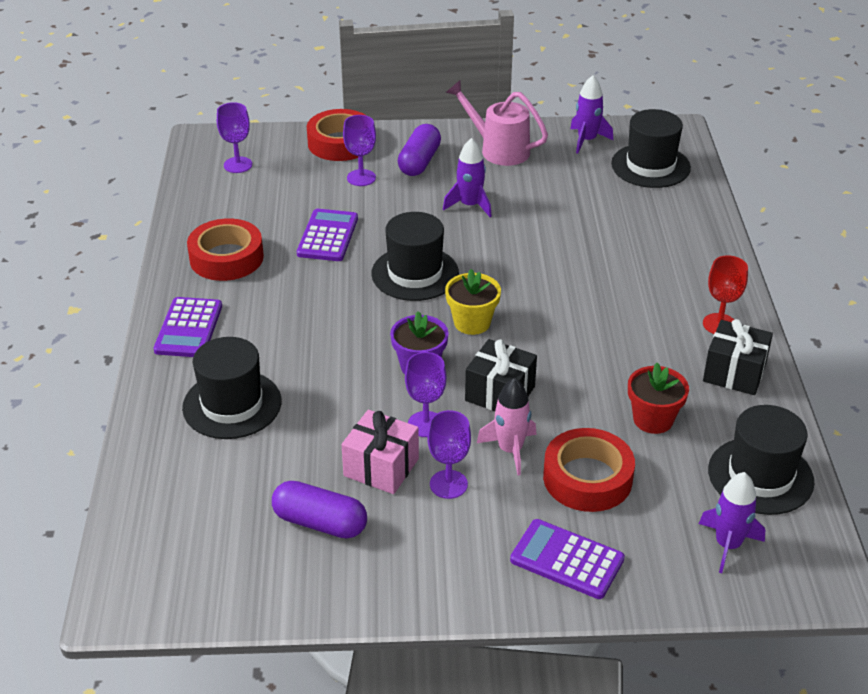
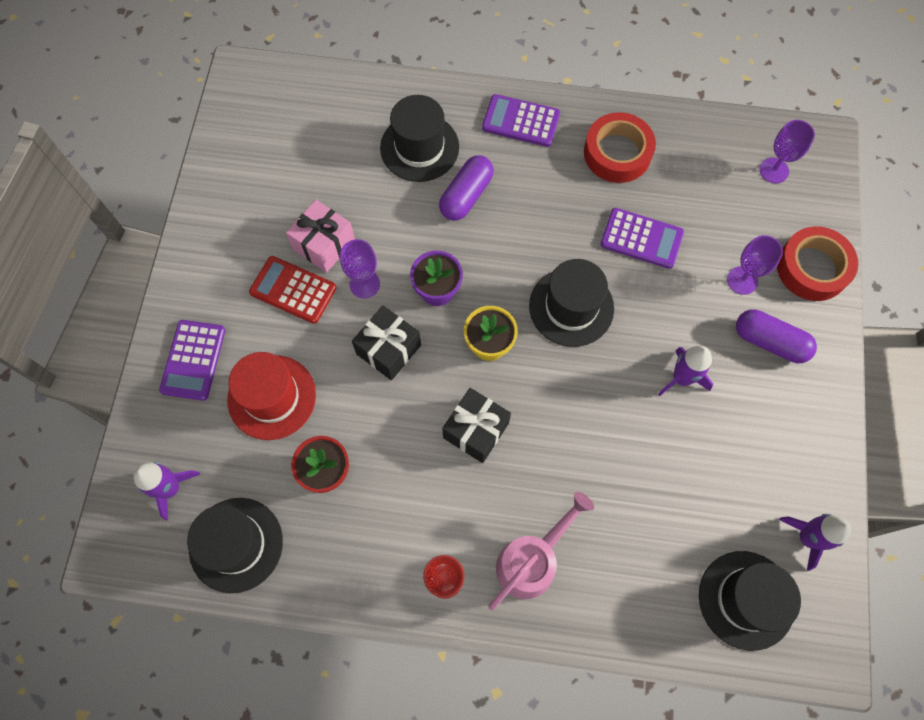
camera: 100 degrees right, 30 degrees up
purple capsule [272,481,367,539] -> purple capsule moved to [439,155,494,221]
purple goblet [427,410,471,499] -> red calculator [249,256,336,324]
pink watering can [446,81,548,166] -> pink watering can moved to [488,492,594,610]
pink rocket [477,378,536,476] -> none
purple calculator [510,519,625,599] -> purple calculator turned 150 degrees clockwise [159,320,225,401]
red tape [543,428,635,512] -> red hat [227,352,316,440]
black gift [703,319,773,395] -> black gift moved to [442,388,511,463]

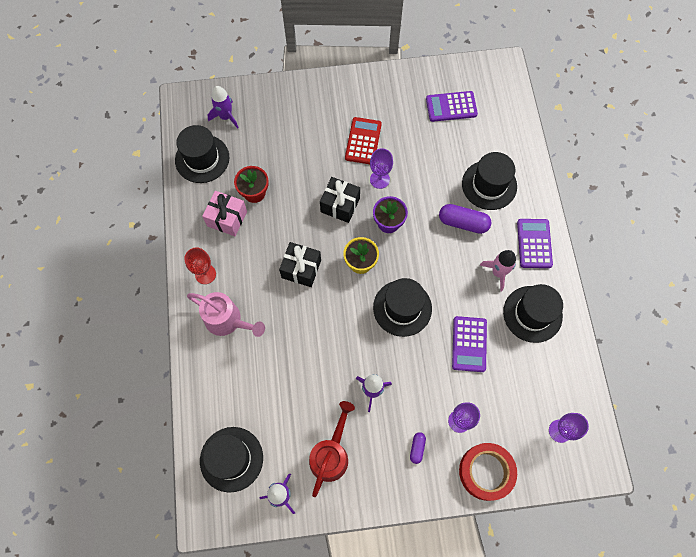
camera: 75 degrees right, 0 degrees up
purple calculator [159,320,225,401] -> purple calculator moved to [426,91,478,122]
red hat [227,352,316,440] -> none
pink gift [286,200,355,273] -> pink gift moved to [202,191,247,236]
red tape [584,112,656,183] -> black hat [503,284,563,343]
purple capsule [736,309,817,363] -> purple capsule [410,432,426,464], size x0.53
none -> red watering can [309,401,355,497]
none -> pink rocket [480,250,516,292]

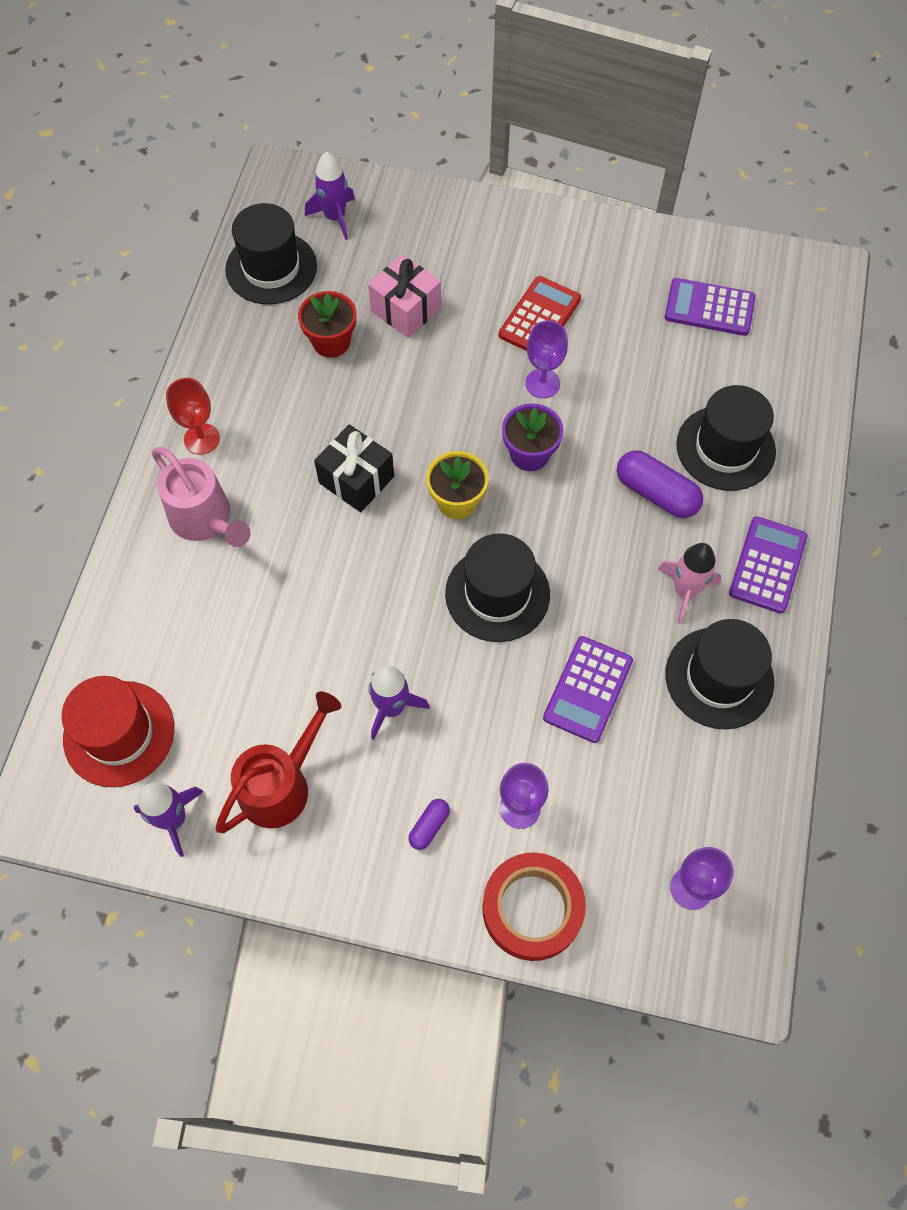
camera: 20 degrees right, 5 degrees down
black hat [200,427,263,493] -> red hat [62,676,174,787]
pink gift [202,191,247,236] -> pink gift moved to [368,254,441,338]
black gift [320,177,360,223] -> none

